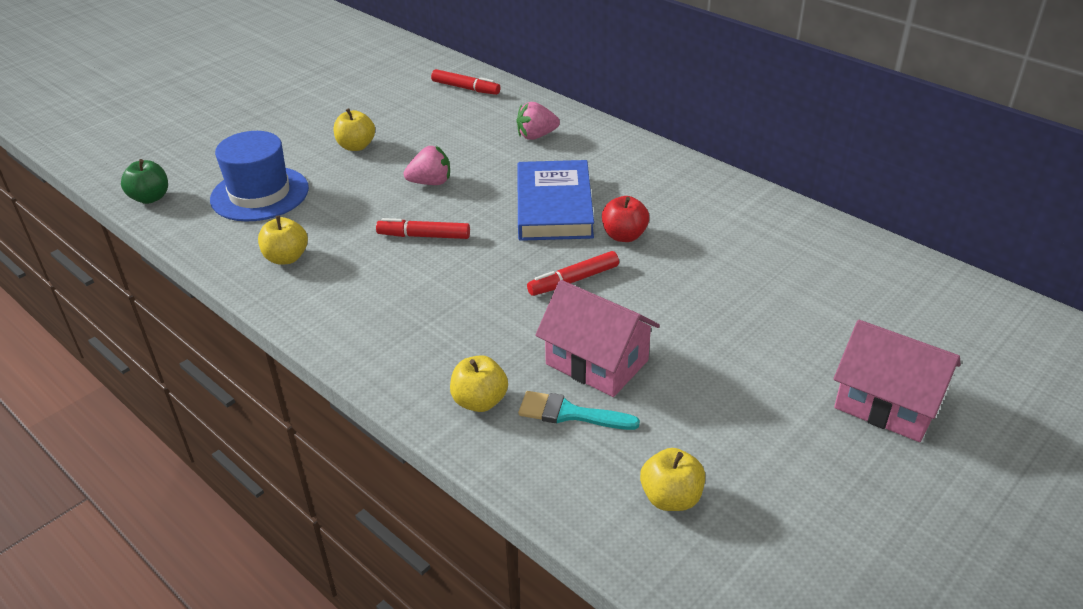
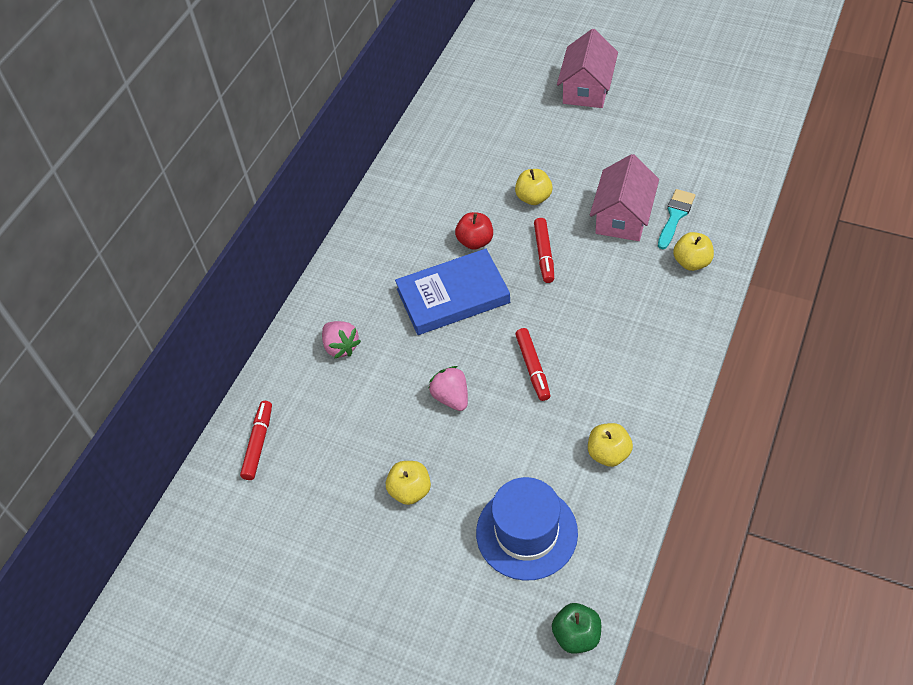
camera: 105 degrees left, 15 degrees up
turquoise brush [518,391,640,430] -> turquoise brush turned 150 degrees counterclockwise [658,189,695,249]
red marker [527,251,619,296] -> red marker turned 45 degrees clockwise [534,218,554,283]
yellow apple [640,448,705,511] -> yellow apple moved to [515,169,553,205]

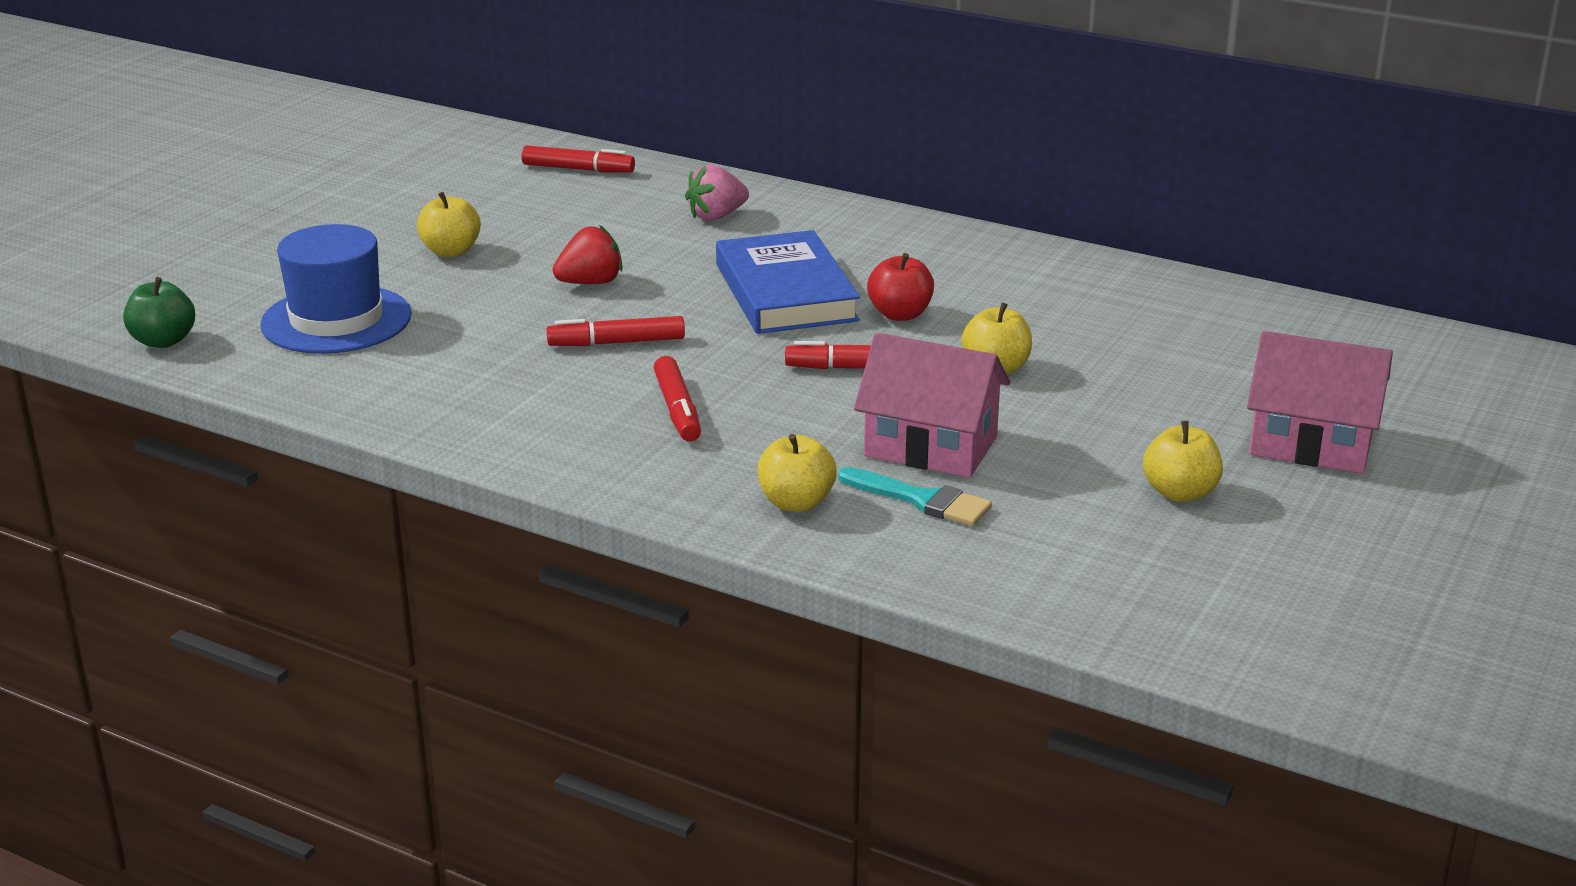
camera: 90 degrees right, 25 degrees down
pink strawberry [428,366,468,411] -> red strawberry [553,225,623,284]
yellow apple [588,423,633,467] -> yellow apple moved to [1143,421,1223,502]
none -> red marker [654,356,701,442]

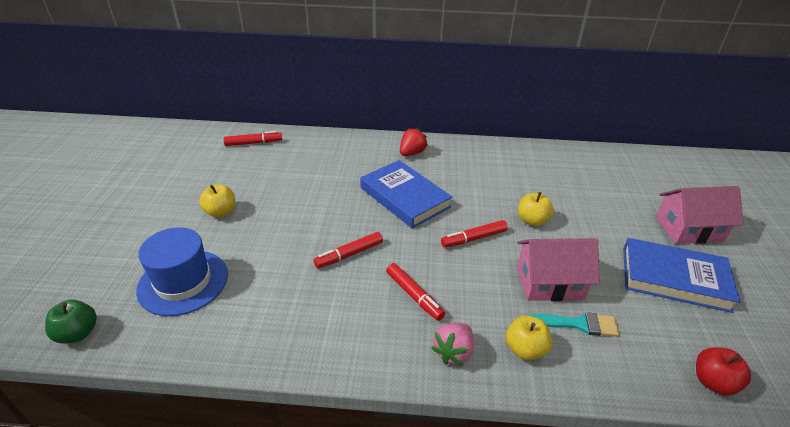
camera: 25 degrees left, 10 degrees up
red strawberry [553,225,623,284] -> red strawberry moved to [400,128,428,156]
pink strawberry [685,164,749,221] -> pink strawberry moved to [432,323,474,366]
red apple [867,253,934,321] -> red apple moved to [696,347,751,396]
yellow apple [1143,421,1223,502] -> blue book [623,238,740,313]

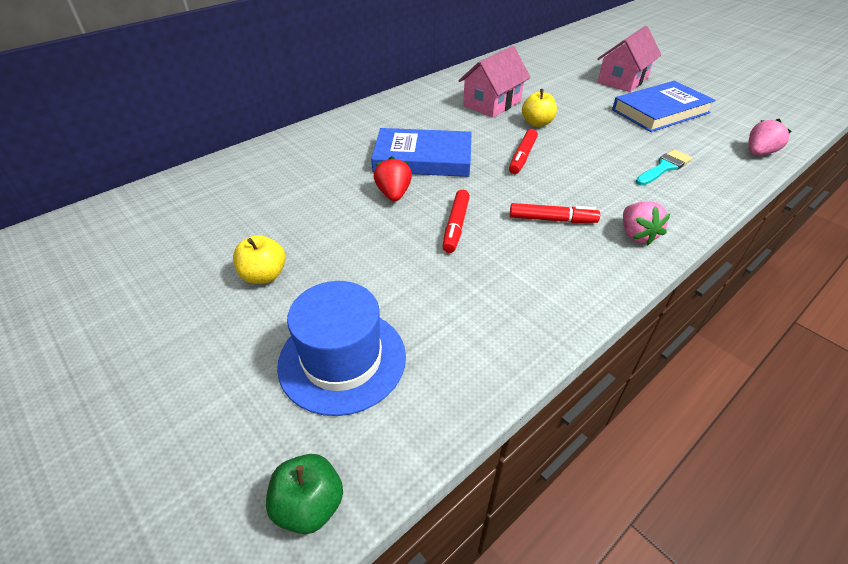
camera: 45 degrees left, 5 degrees up
red marker [223,131,282,146] -> none
red strawberry [400,128,428,156] -> red strawberry moved to [374,156,412,201]
yellow apple [506,315,552,361] -> none
pink house [517,238,600,301] -> pink house moved to [458,46,531,118]
red apple [696,347,751,396] -> pink strawberry [749,119,792,155]

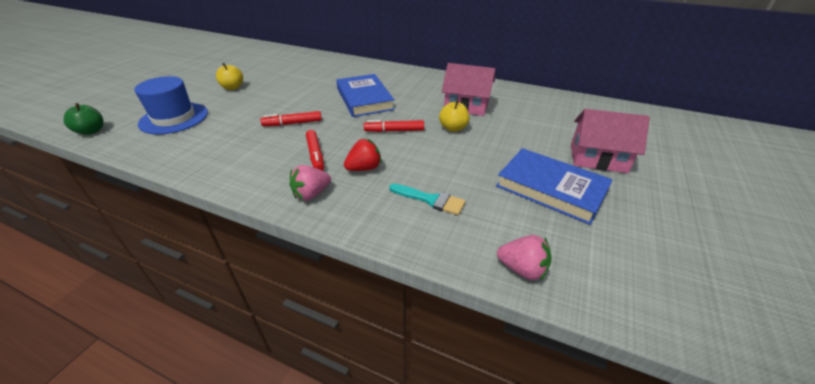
camera: 65 degrees right, 5 degrees down
red strawberry [374,156,412,201] -> red strawberry moved to [344,139,382,171]

